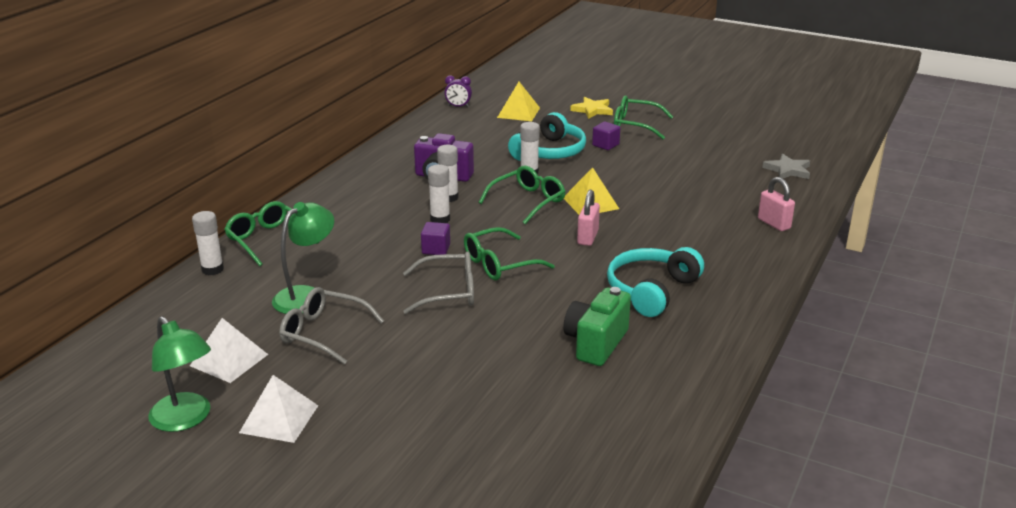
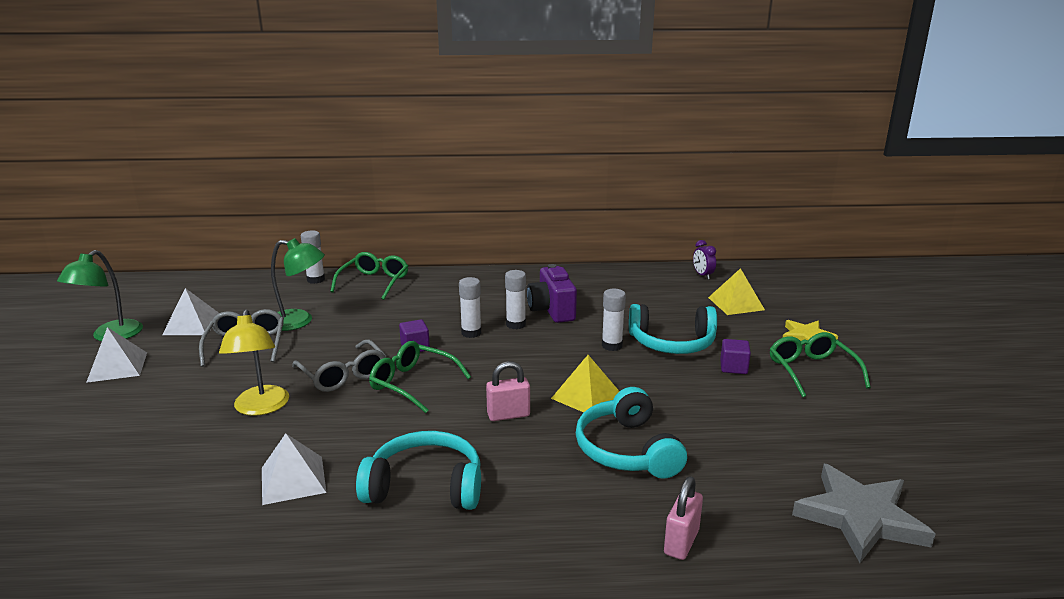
camera: 60 degrees right, 5 degrees down
green glasses [479,166,566,224] -> none
green camera [563,287,631,366] -> white pyramid [262,433,326,505]
grey star [762,154,810,179] -> grey star [792,464,936,563], size x1.66
none -> yellow lamp [219,309,289,416]
none -> turquoise headphones [576,387,687,479]

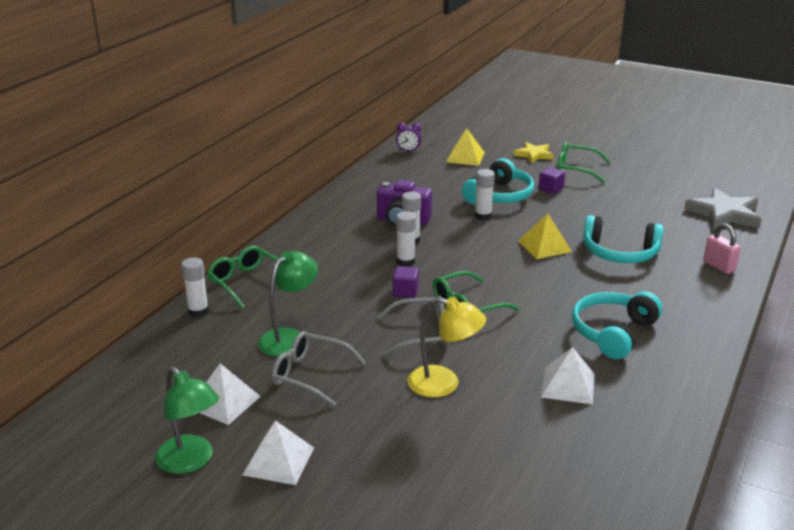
camera: 60 degrees left, 5 degrees up
pink padlock [486,361,530,421] -> none

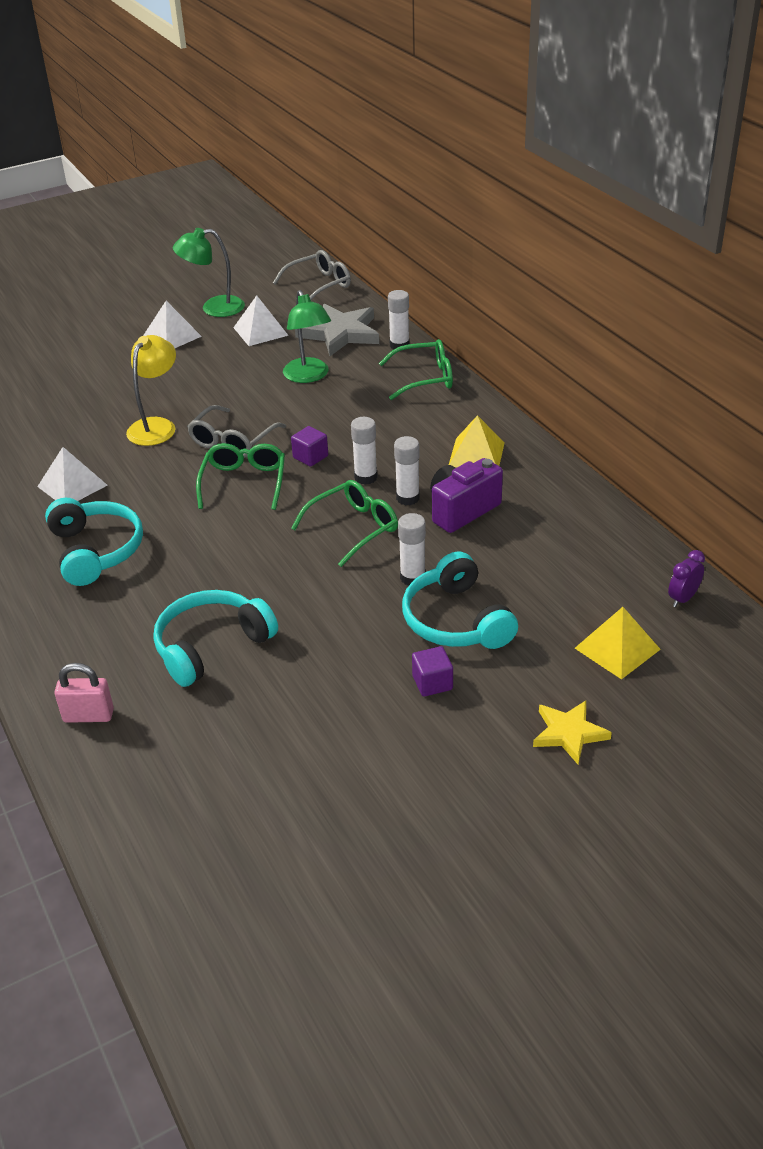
camera: 125 degrees right, 10 degrees up
grey glasses [271,331,366,407] -> grey glasses moved to [273,250,351,300]
yellow lamp [407,297,486,398] -> yellow lamp turned 150 degrees clockwise [126,335,176,446]
yellow pyramid [518,213,572,259] -> yellow pyramid moved to [449,415,505,467]
green glasses [557,142,611,184] -> green glasses moved to [291,480,398,567]
grey star [684,187,762,229] -> grey star moved to [295,304,379,356]

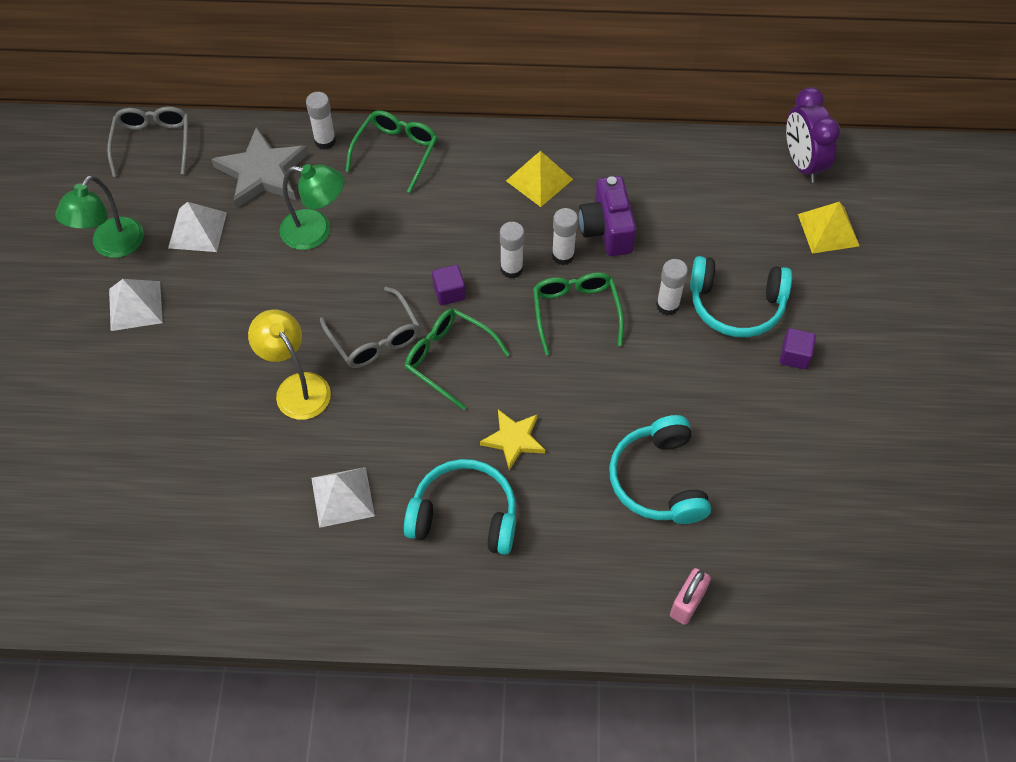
camera: 60 degrees left, 20 degrees up
yellow star [533,701,612,764] -> yellow star moved to [480,410,545,470]
purple clock [668,550,705,607] -> purple clock [786,87,840,183], size x1.89

